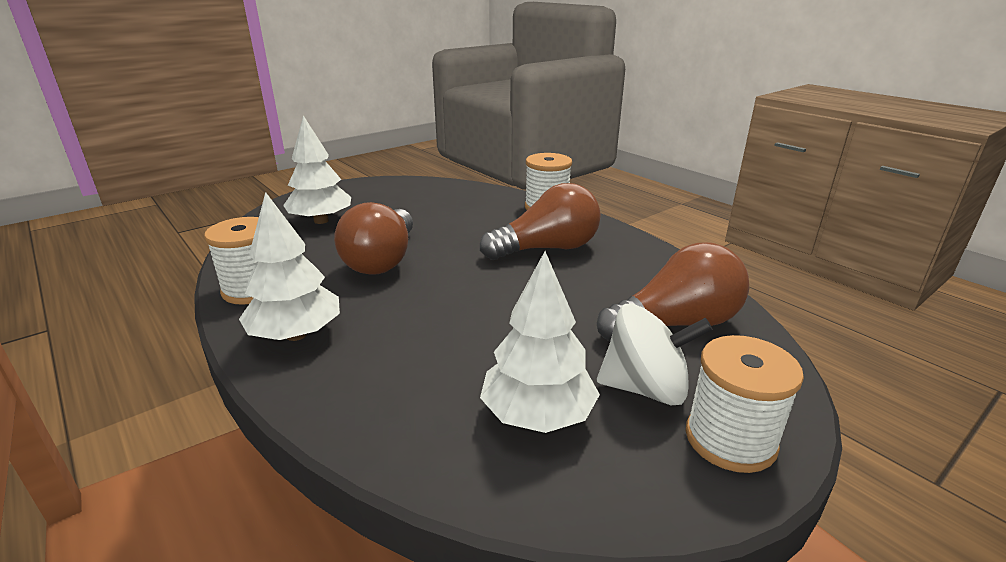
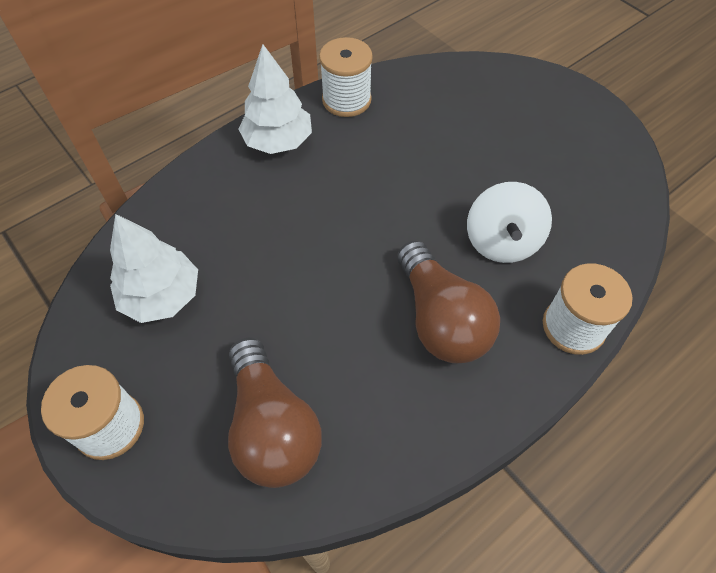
camera: 90 degrees right, 30 degrees up
white tree [283,115,351,224] -> none
brown light bulb [334,202,413,275] -> none
white spinning top [597,304,713,405] -> white spinning top moved to [467,182,552,263]

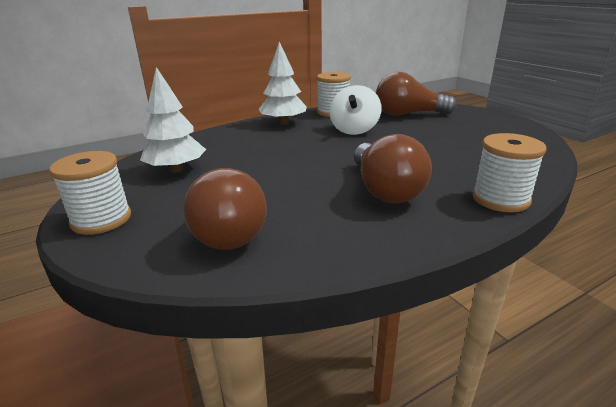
camera: 10 degrees right, 30 degrees down
white spinning top [467,182,552,263] -> white spinning top moved to [329,85,382,135]
none -> brown light bulb [376,72,457,116]

